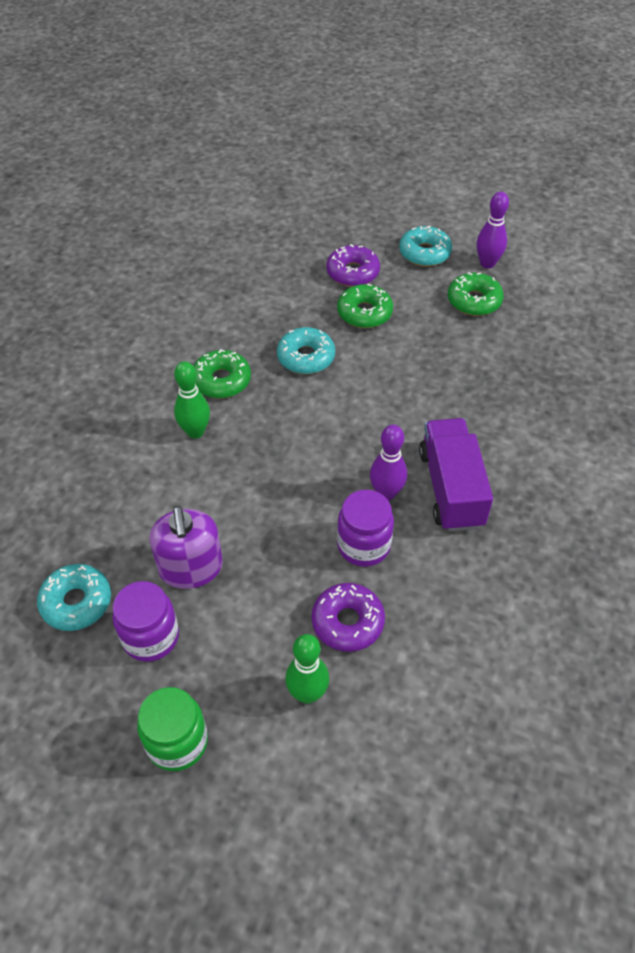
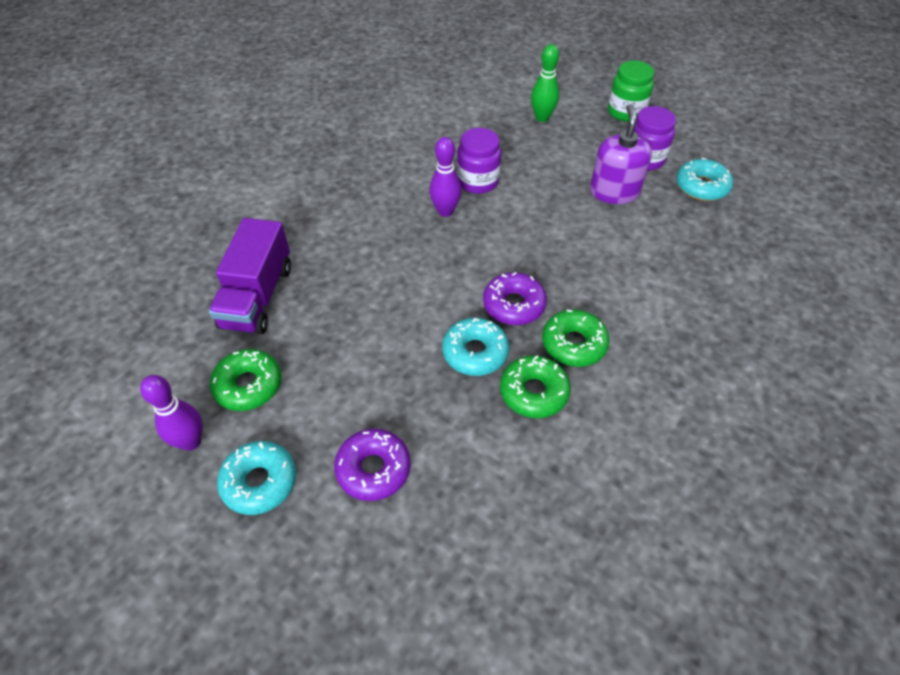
camera: 165 degrees left, 0 degrees up
green bowling pin [174,361,210,439] -> none
purple donut [312,583,385,652] -> purple donut moved to [483,272,547,325]
green donut [337,284,393,328] -> green donut moved to [500,355,571,418]
purple truck [419,418,493,532] -> purple truck moved to [209,218,291,334]

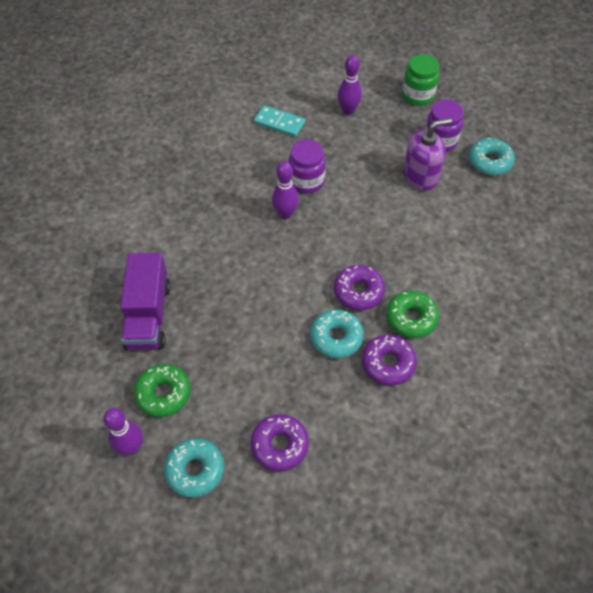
camera: 10 degrees left, 5 degrees up
green donut [500,355,571,418] -> purple donut [362,335,417,386]
green bowling pin [531,44,559,122] -> purple bowling pin [338,55,362,115]
purple soap dispenser [590,104,652,204] -> purple soap dispenser turned 75 degrees clockwise [403,118,452,191]
none -> turquoise domino [254,105,305,137]

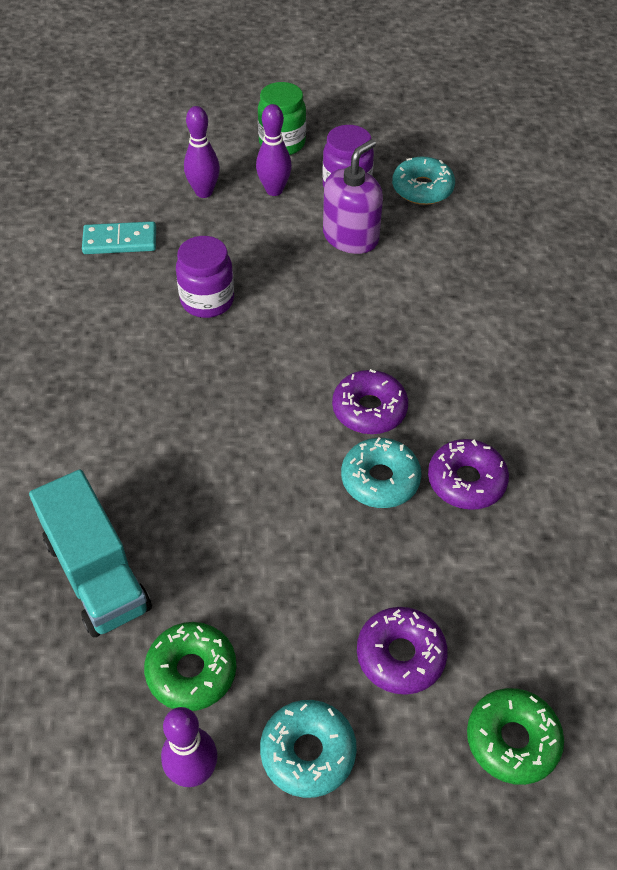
camera: 30 degrees left, 5 degrees down
purple truck [120,253,171,350] -> turquoise truck [29,469,152,637]
purple bowling pin [272,161,299,219] -> purple bowling pin moved to [256,104,292,196]
green donut [386,291,439,338] -> green donut moved to [467,688,564,785]

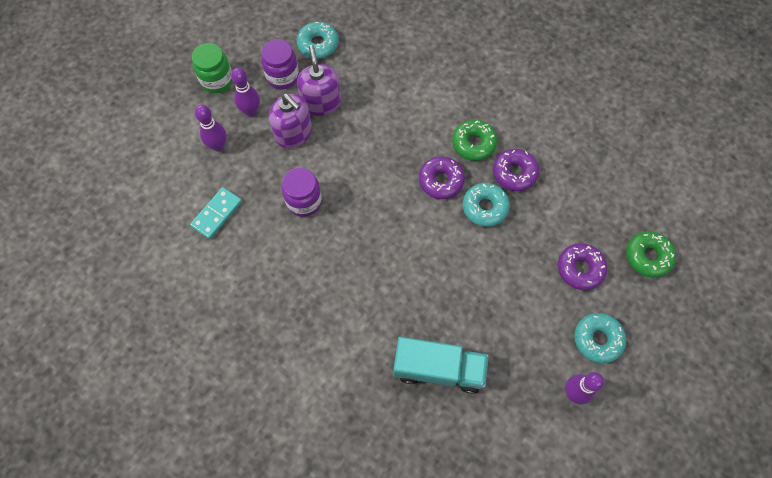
camera: 50 degrees left, 15 degrees up
green donut [144,622,237,711] -> green donut moved to [452,120,498,161]
none -> purple soap dispenser [269,94,312,148]

